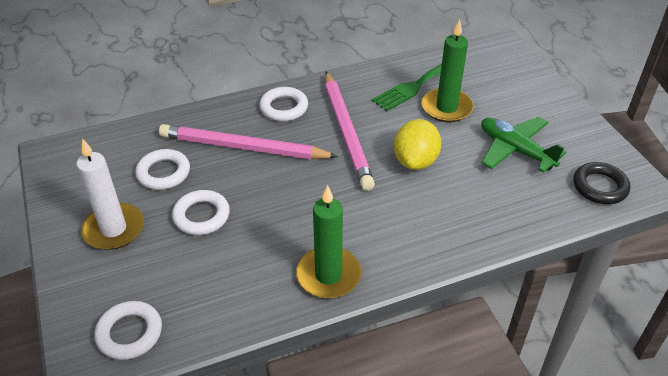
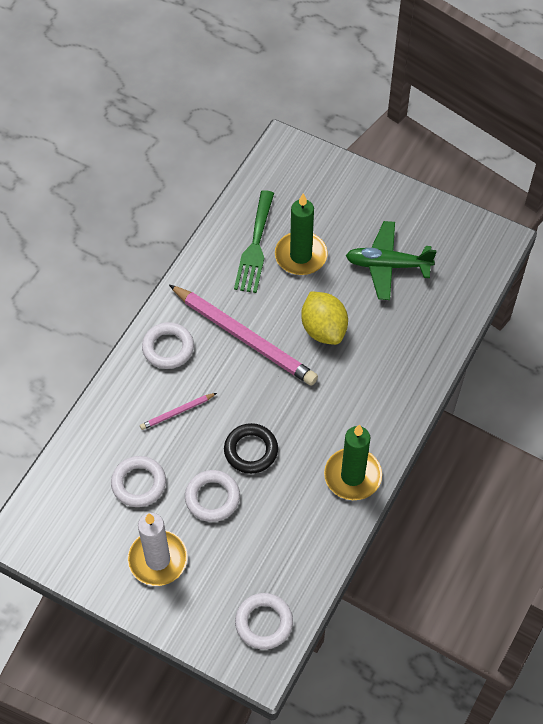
camera: 40 degrees left, 15 degrees up
pink pencil [159,124,339,159] -> pink pencil [140,393,217,430], size x0.44
black ring [573,162,630,204] -> black ring moved to [224,423,278,474]

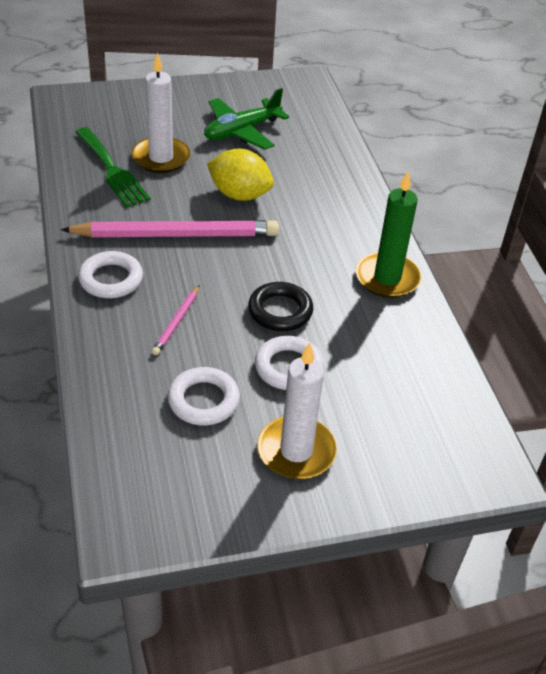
camera: 45 degrees left, 15 degrees down
white ring [235,593,293,650] -> none
green candle [275,194,328,275] -> white candle [132,52,190,173]

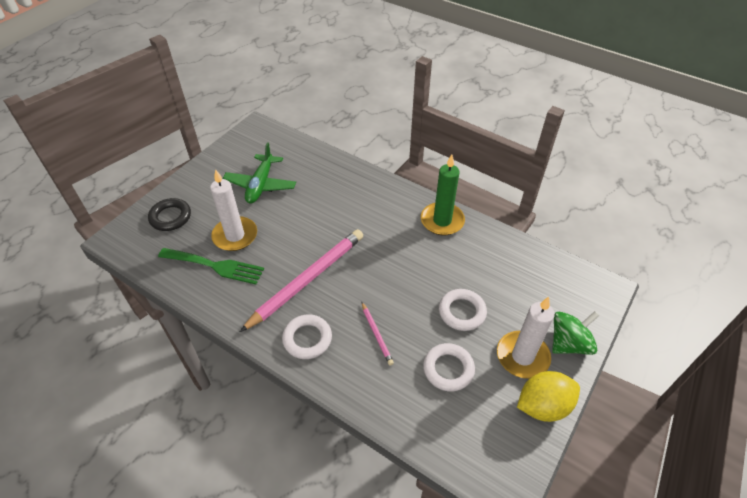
camera: 40 degrees left, 5 degrees up
yellow lemon [207,149,274,201] -> yellow lemon moved to [517,371,580,422]
black ring [248,282,313,331] -> black ring moved to [148,198,191,231]
none -> green spinning top [552,311,599,355]

